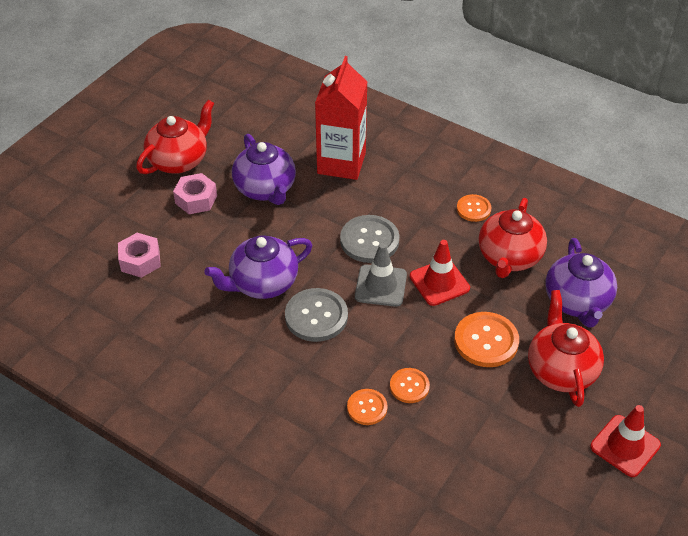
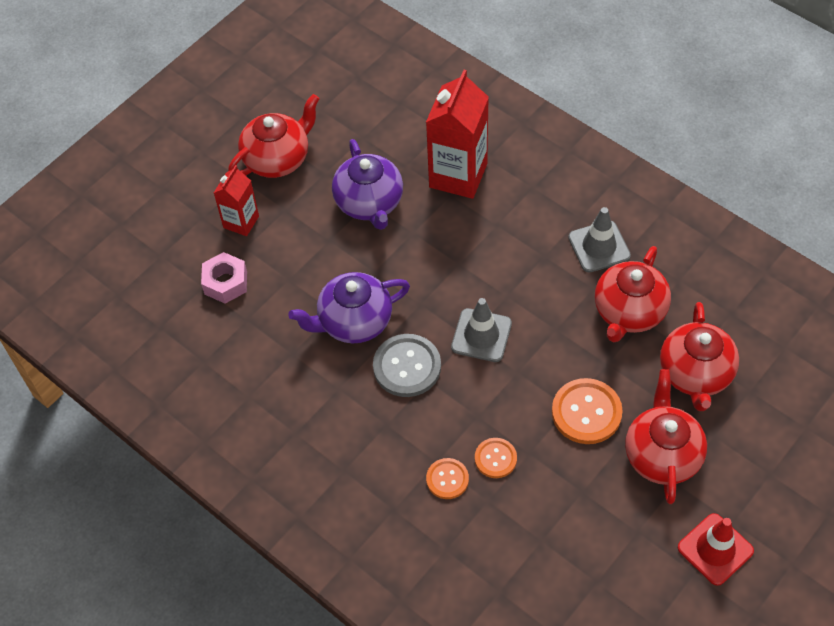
camera: 10 degrees right, 10 degrees up
pink nut [173,173,217,214] -> none
grey button [340,215,399,263] -> none
red traffic cone [410,240,470,306] -> none
orange button [457,194,491,222] -> grey traffic cone [568,207,631,273]
purple teapot [545,238,617,327] -> red teapot [660,302,739,411]
none -> red carton [214,165,259,236]

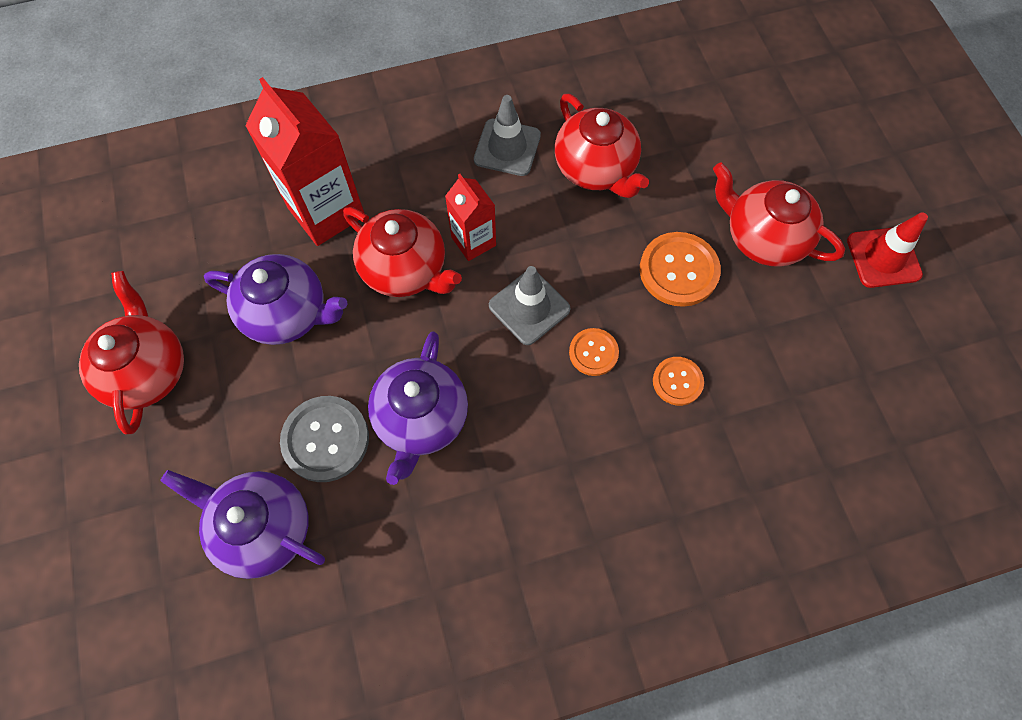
camera: 60 degrees left, 10 degrees up
pink nut [201,252,247,304] -> purple teapot [160,470,325,579]
red carton [214,165,259,236] -> red carton moved to [445,174,496,261]
grey button [373,334,441,397] -> grey button moved to [280,396,369,482]
orange button [426,458,469,499] -> orange button moved to [569,328,619,376]
red teapot [660,302,739,411] -> red teapot moved to [343,207,462,297]

